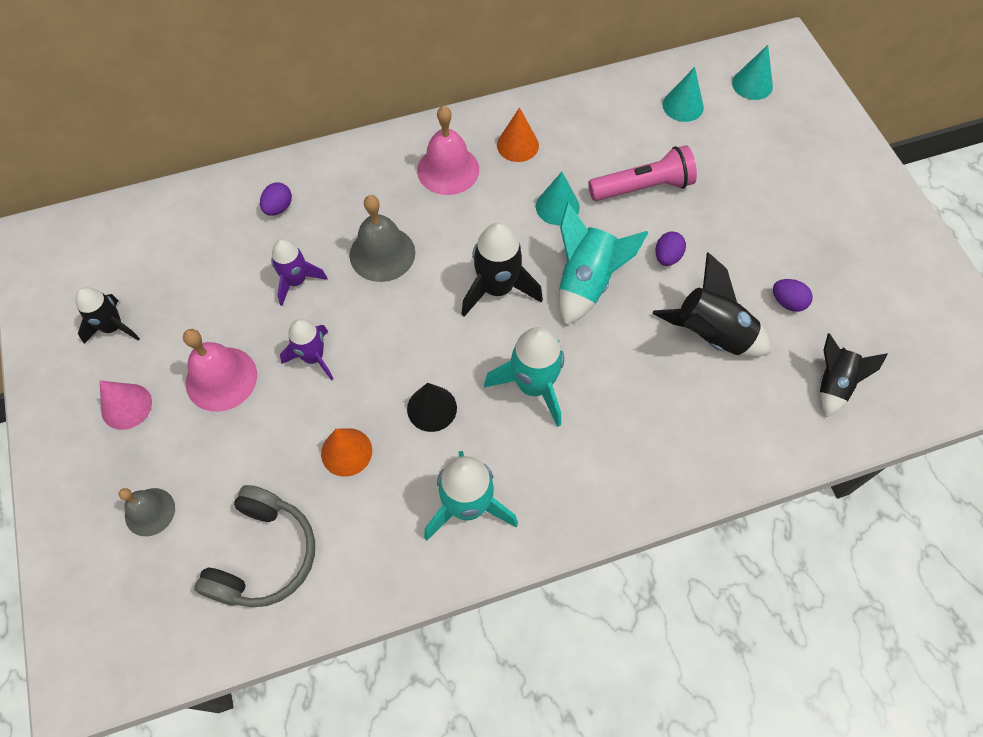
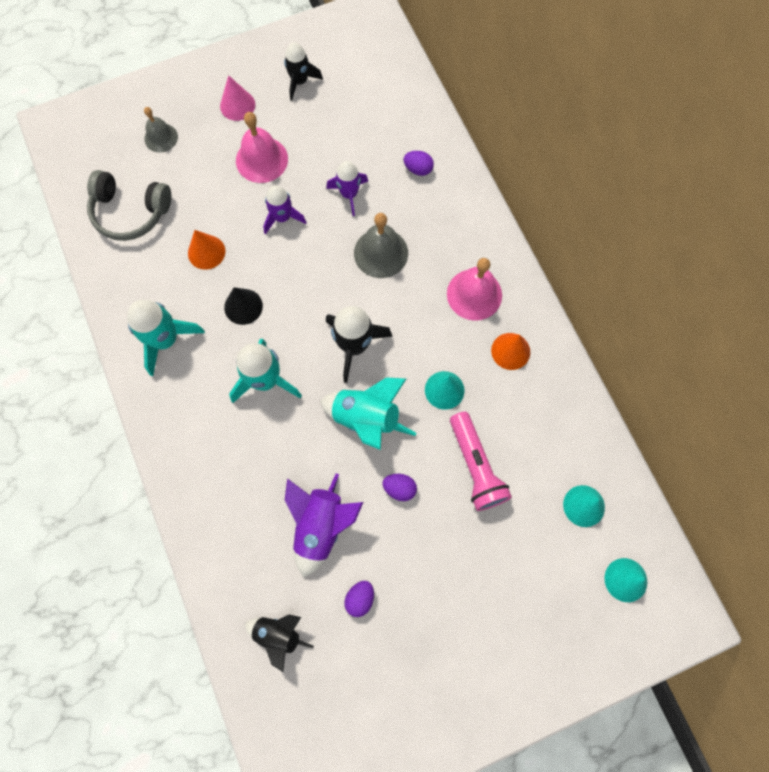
camera: 85 degrees right, 10 degrees up
black rocket [652,252,771,357] -> purple rocket [285,474,363,577]

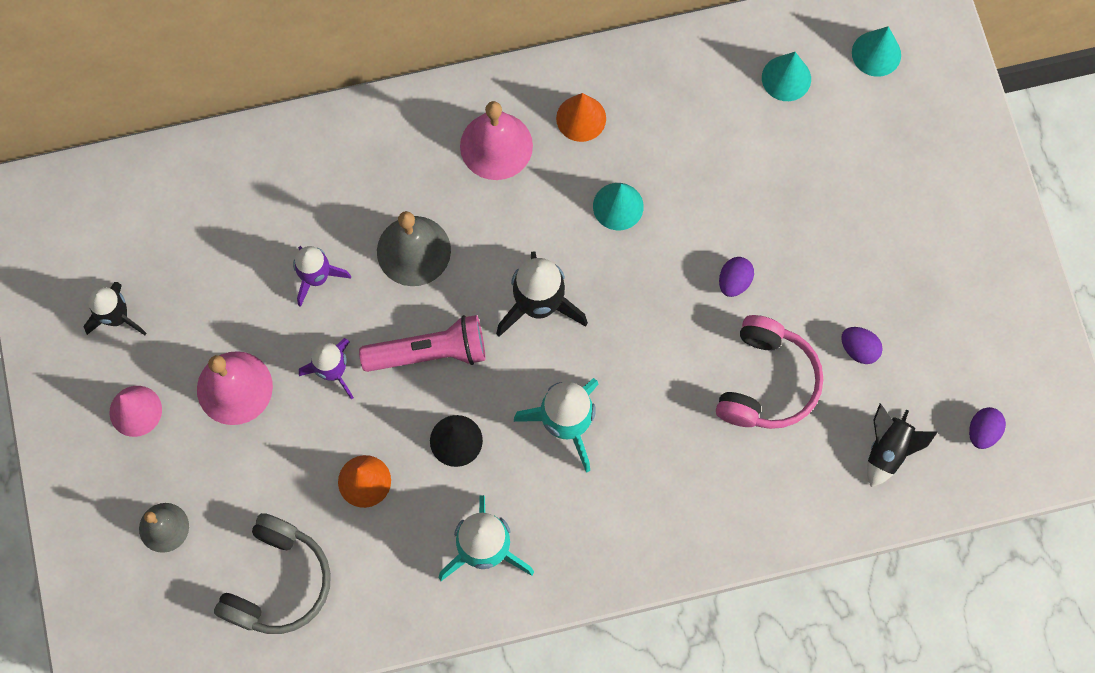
camera: 80 degrees left, 0 degrees up
purple rocket [285,474,363,577] -> pink headphones [716,315,823,429]
turquoise rocket [320,377,416,450] -> none
purple egg [403,151,434,176] -> purple egg moved to [969,407,1006,449]
pink flashlight [450,412,512,511] -> pink flashlight moved to [359,315,486,372]

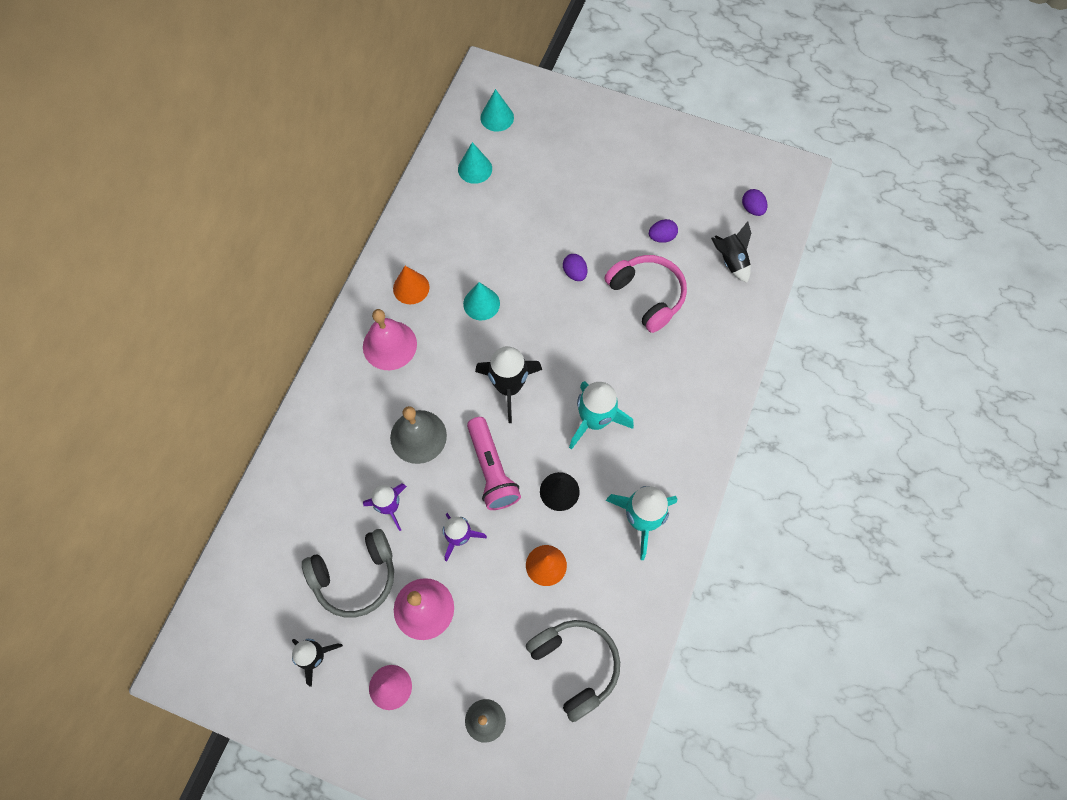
camera: 55 degrees left, 5 degrees down
pink flashlight [359,315,486,372] -> pink flashlight turned 135 degrees clockwise [467,417,521,510]
none -> grey headphones [302,529,394,618]

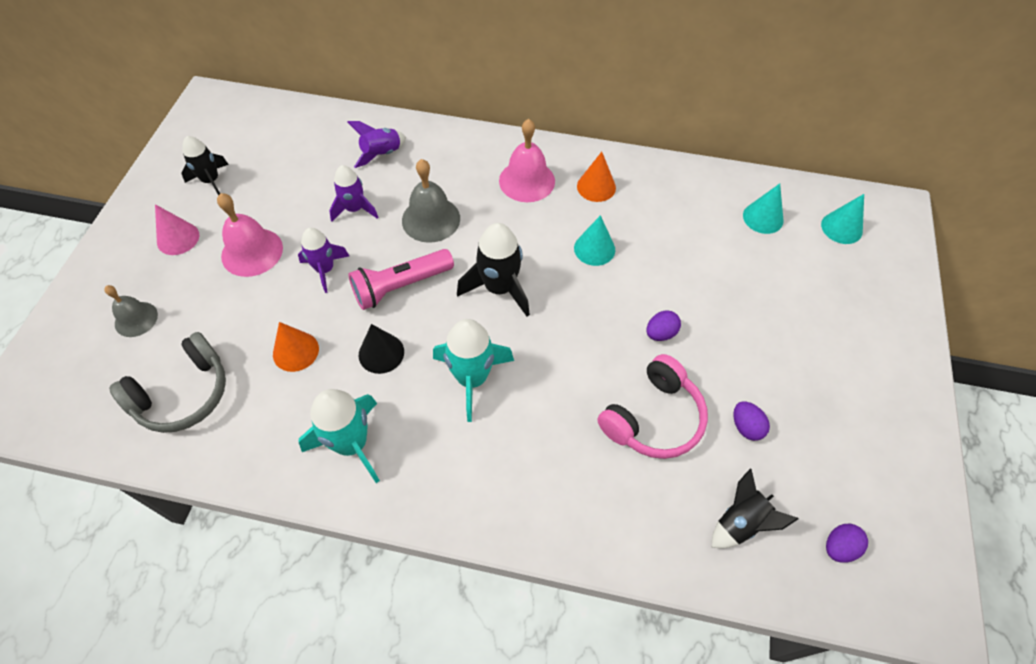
camera: 80 degrees right, 10 degrees down
grey headphones [302,529,394,618] -> none
none -> purple rocket [347,121,406,168]

